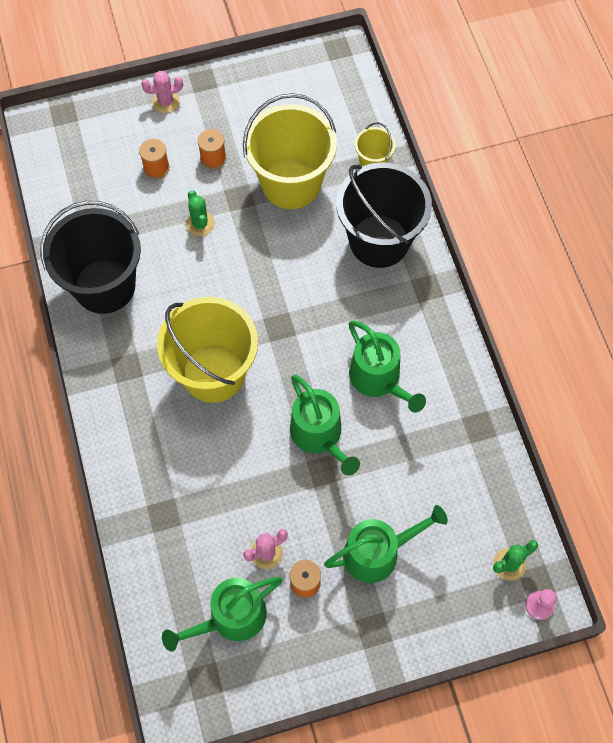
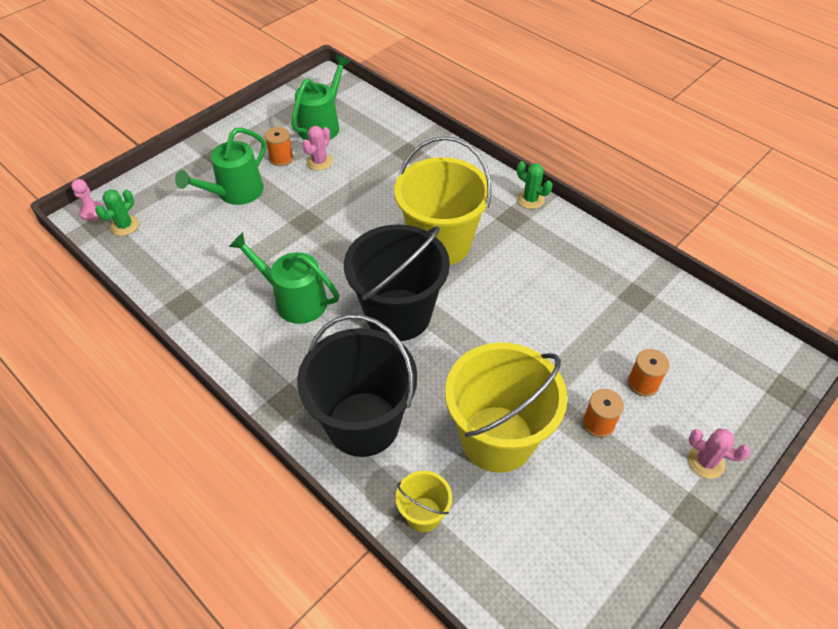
camera: 150 degrees right, 15 degrees down
black bucket [41,201,141,314] -> black bucket moved to [344,224,450,341]
pink cactus [141,71,183,113] -> pink cactus turned 75 degrees clockwise [688,428,751,479]
green cactus [186,190,215,236] -> green cactus moved to [517,161,553,209]
green watering can [290,375,360,476] -> none

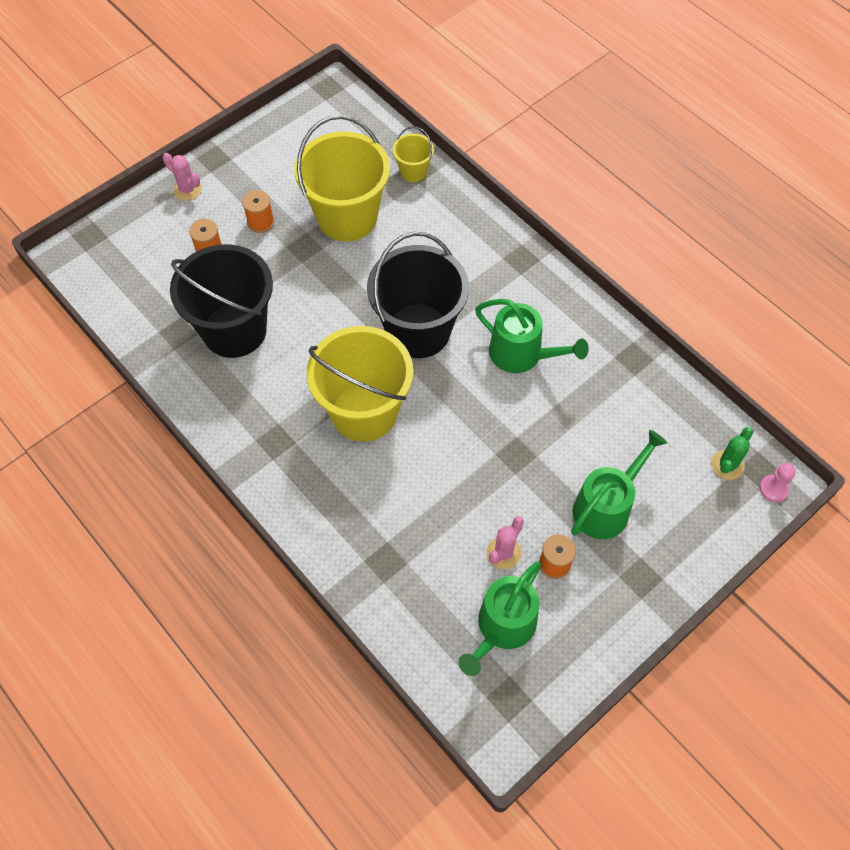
camera: 175 degrees left, 10 degrees up
black bucket [297,314,418,457] -> black bucket moved to [170,244,273,358]
green cactus [517,161,553,209] -> none

